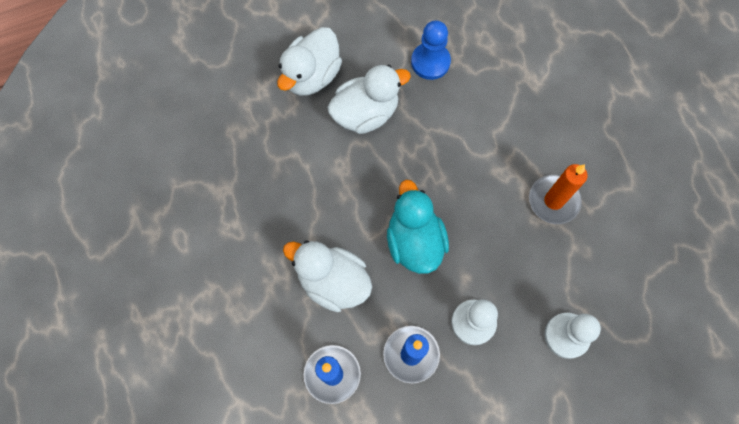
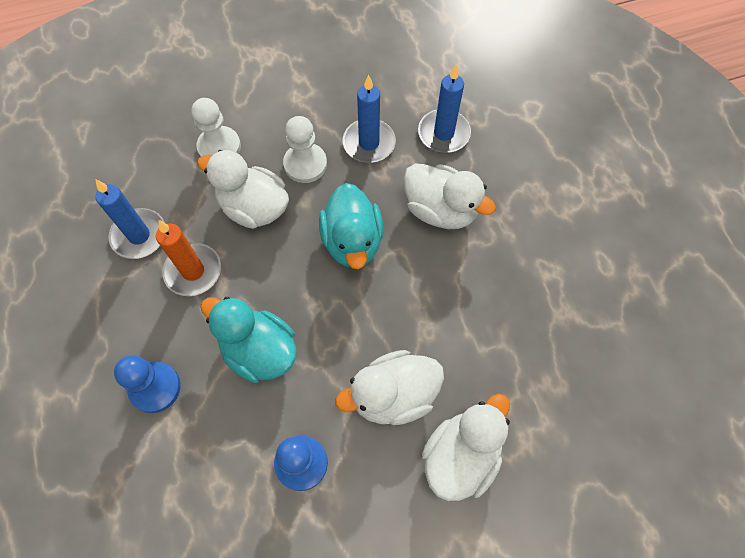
camera: 175 degrees left, 5 degrees down
none -> blue candle [95,179,165,259]
none -> blue pawn [114,355,181,413]
none -> white duck [197,150,289,229]
none -> turquoise duck [201,297,297,383]

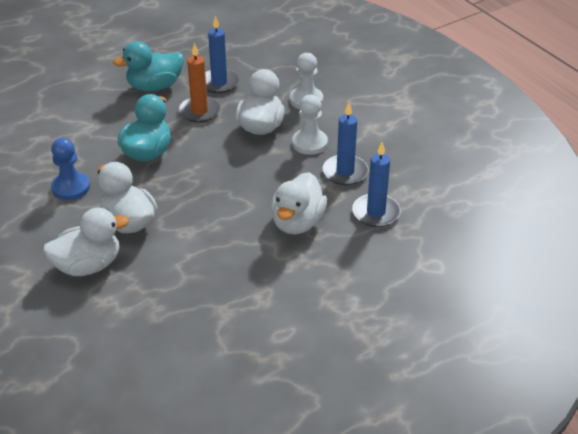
camera: 75 degrees right, 25 degrees down
blue pawn [114,355,181,413] -> none
turquoise duck [319,183,384,269] -> turquoise duck moved to [113,41,184,91]
white duck [422,394,510,501] -> white duck turned 45 degrees counterclockwise [43,208,129,276]

